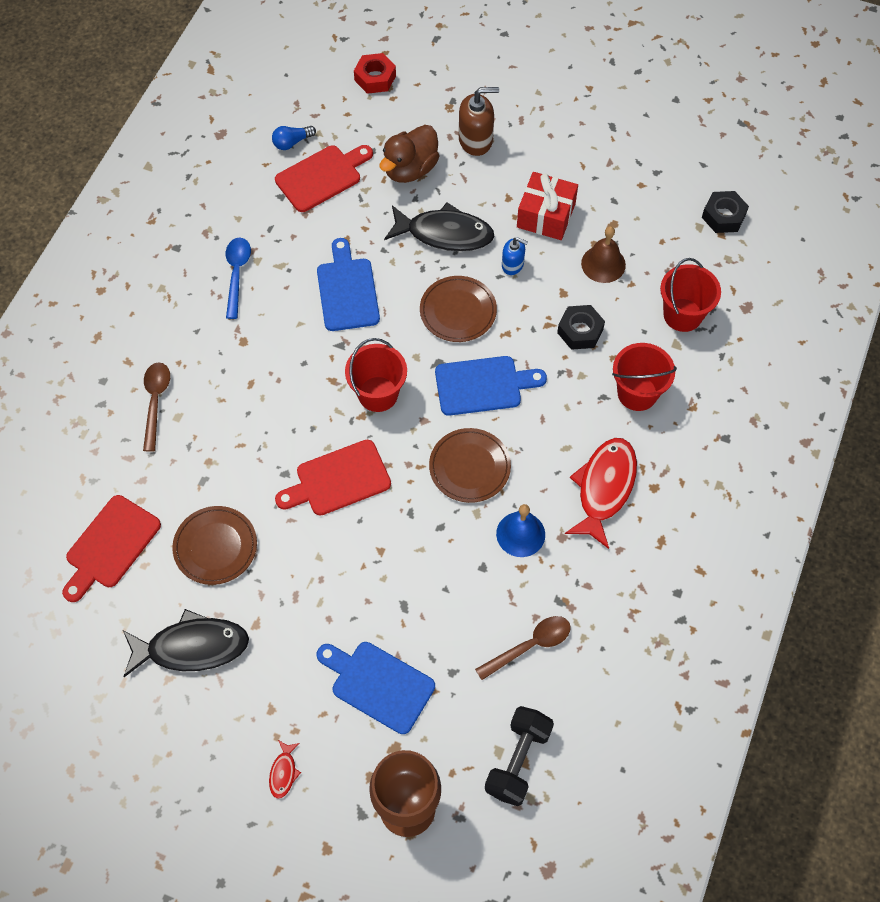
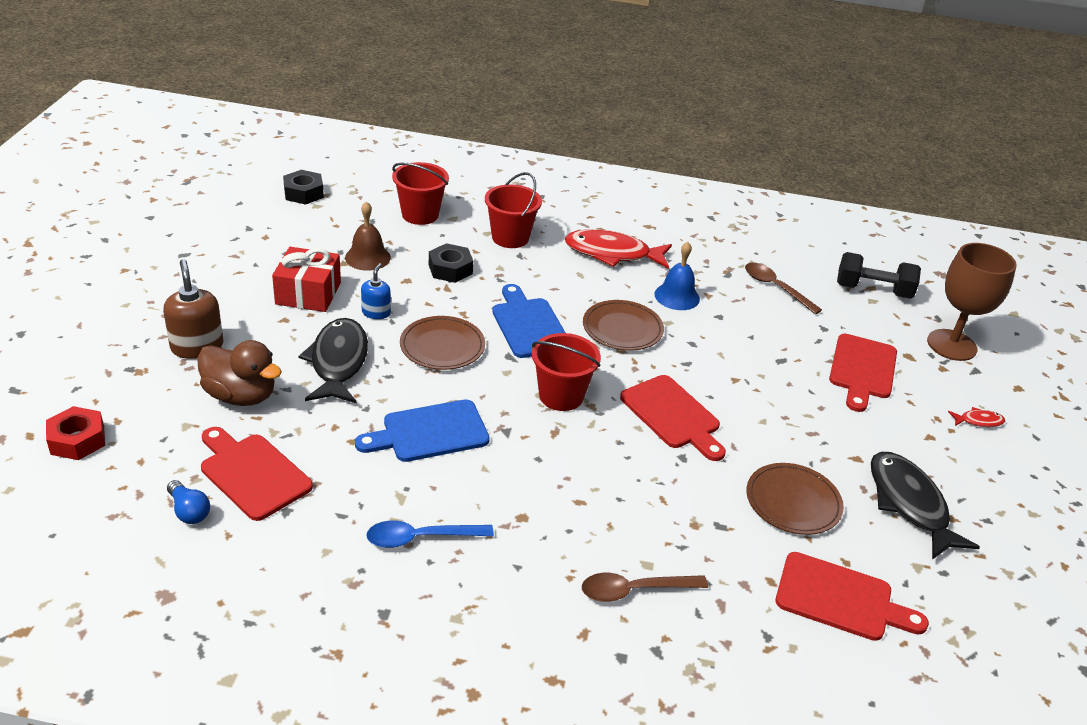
camera: 105 degrees left, 25 degrees down
blue cutting board [317,642,435,734] -> red cutting board [829,334,897,412]

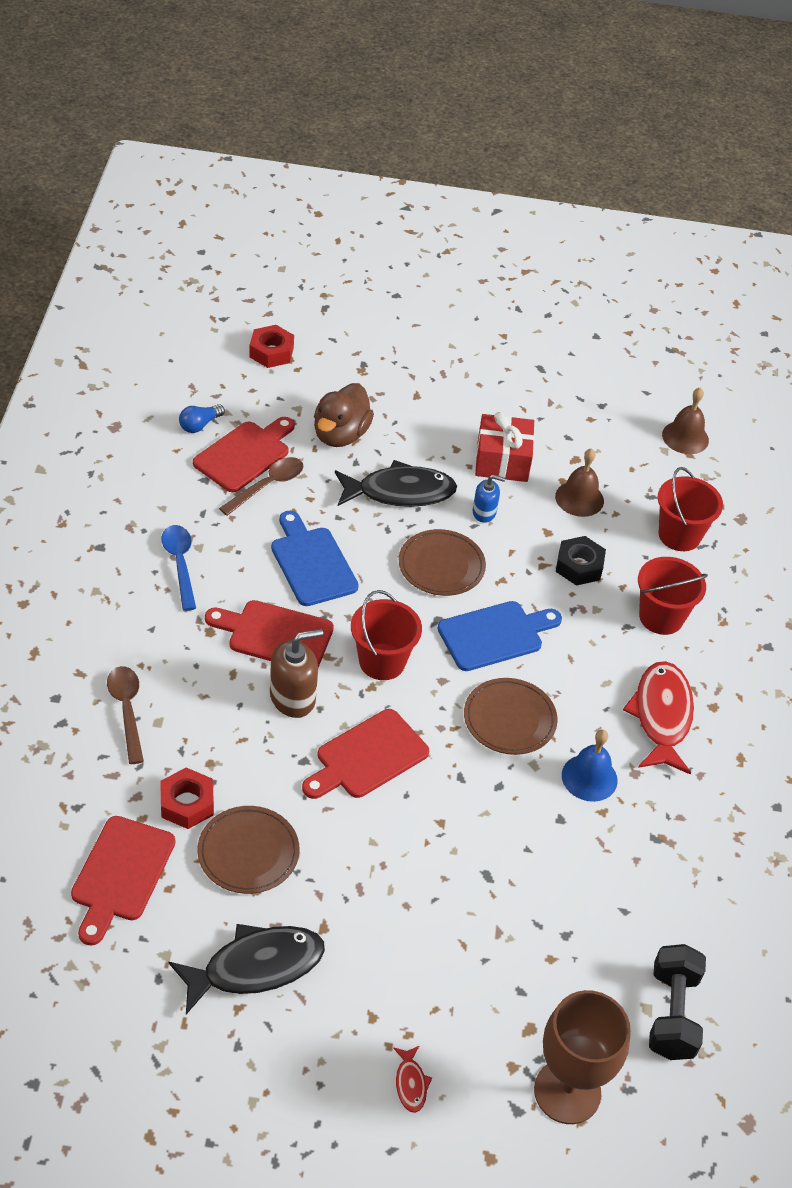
camera: 85 degrees right, 10 degrees up
brown soap dispenser [163,259,223,359] -> brown soap dispenser moved to [270,629,323,718]
black nut [283,170,324,205] -> brown bell [662,388,709,454]
brown spoon [745,263,822,314] -> brown spoon moved to [219,457,303,516]
red cutting board [829,334,897,412] -> red cutting board moved to [205,600,334,667]
none -> red nut [160,768,214,829]

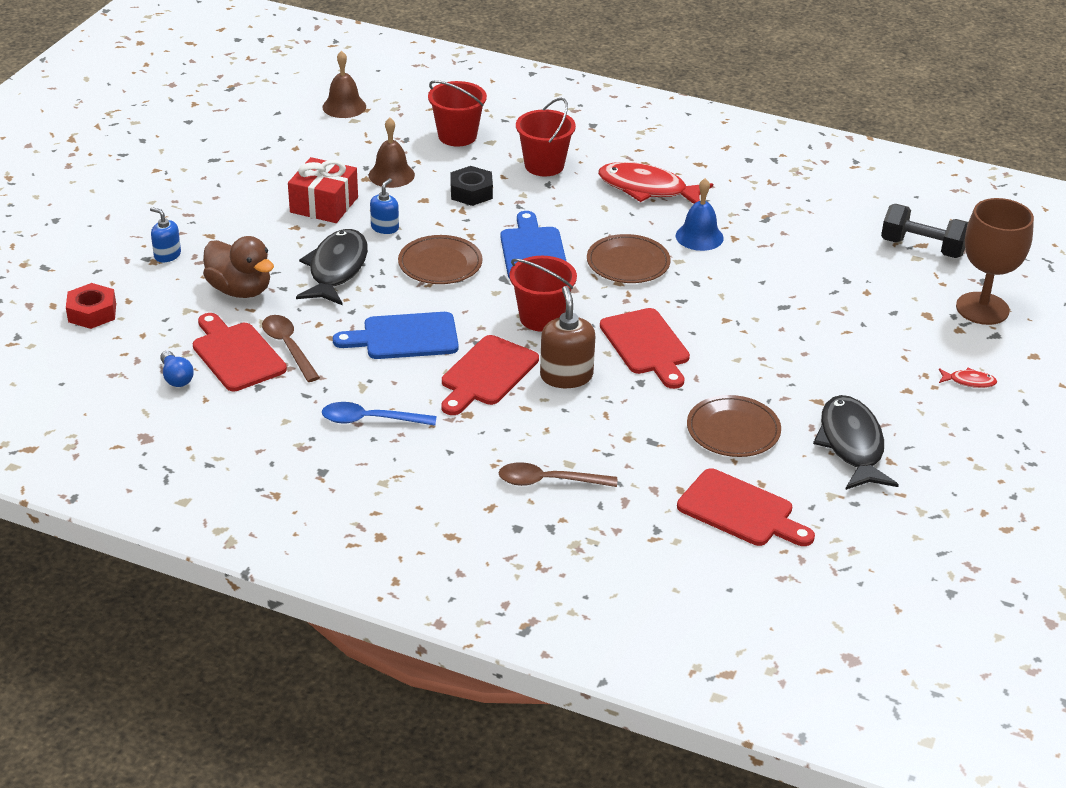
camera: 70 degrees left, 10 degrees down
red nut [160,768,214,829] -> none
none -> blue soap dispenser [150,207,181,262]

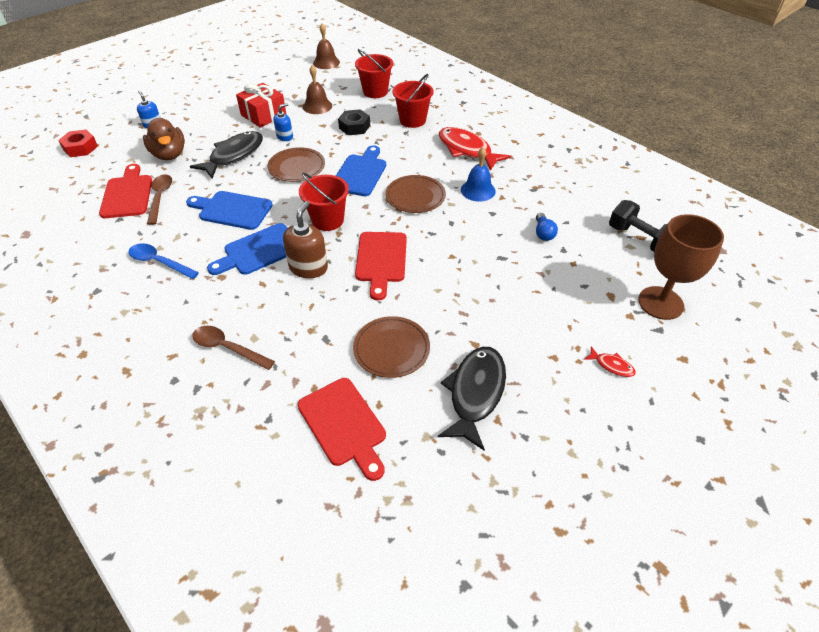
camera: 25 degrees right, 10 degrees up
blue light bulb [160,351,194,387] -> blue light bulb moved to [536,213,558,241]
red cutting board [441,335,539,415] -> blue cutting board [207,223,287,275]

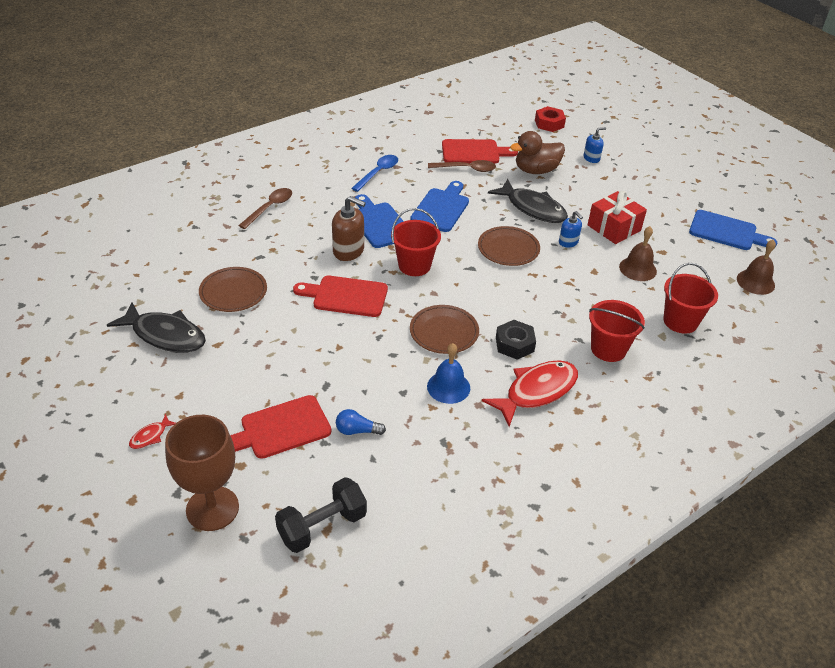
camera: 95 degrees right, 5 degrees down
red cutting board [298,378,386,481] -> red cutting board moved to [230,395,331,459]
blue cutting board [336,145,386,196] -> blue cutting board moved to [689,210,777,250]
black nut [338,109,370,135] -> black nut moved to [496,320,536,360]

